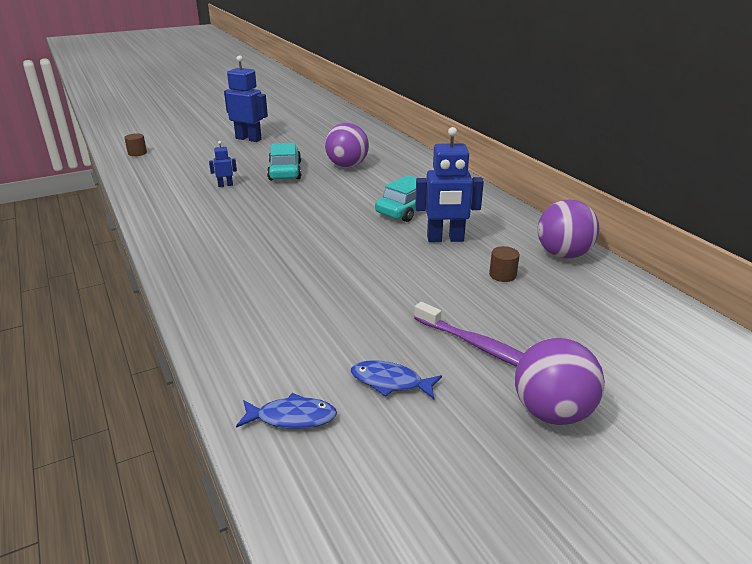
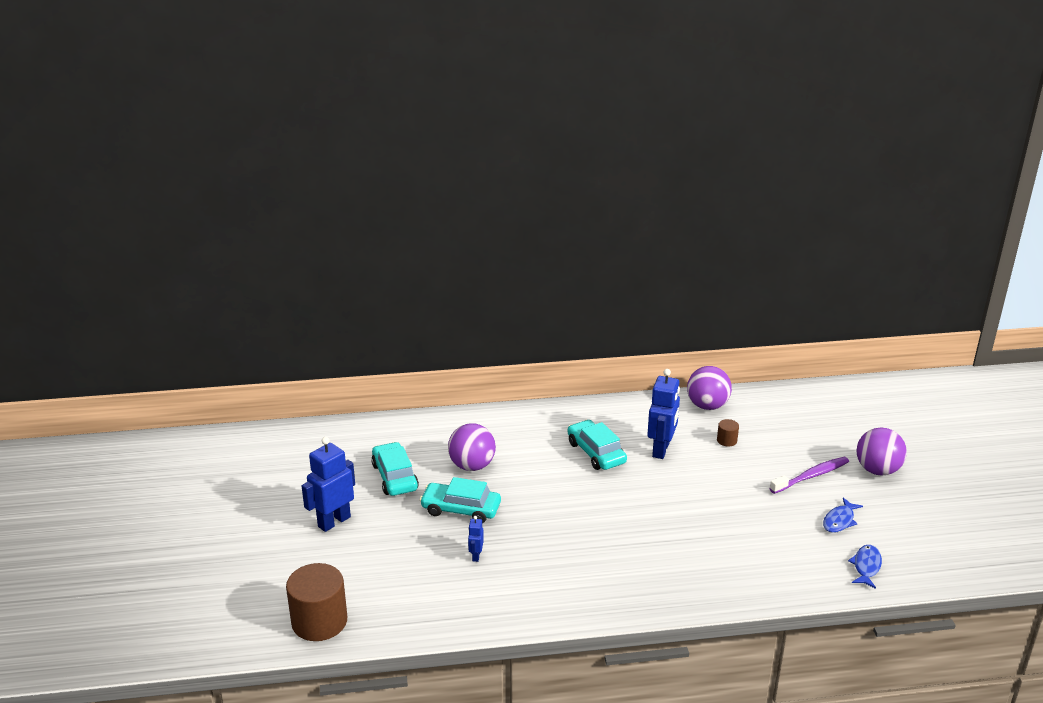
camera: 70 degrees left, 0 degrees up
brown cylinder [124,133,147,156] -> brown cylinder [286,563,347,641], size x2.24
none -> turquoise car [371,442,419,496]

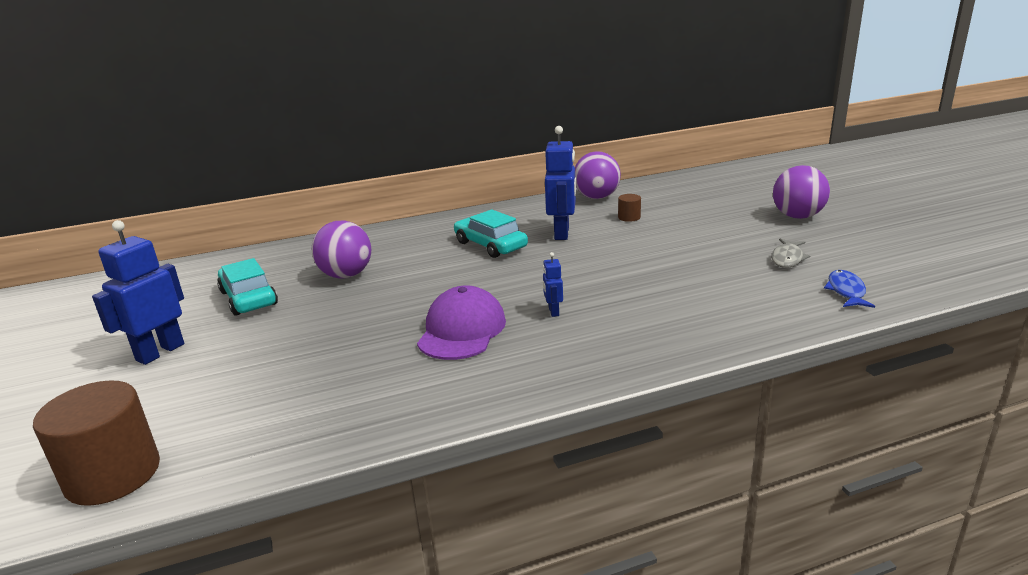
camera: 10 degrees left, 5 degrees down
turquoise car [420,477,501,523] -> none
blue robot [468,516,484,562] -> blue robot moved to [543,252,563,317]
purple toothbrush [769,457,849,494] -> none
blue fish [823,498,863,533] -> grey fish [771,238,810,268]
none -> purple cap [417,286,506,360]

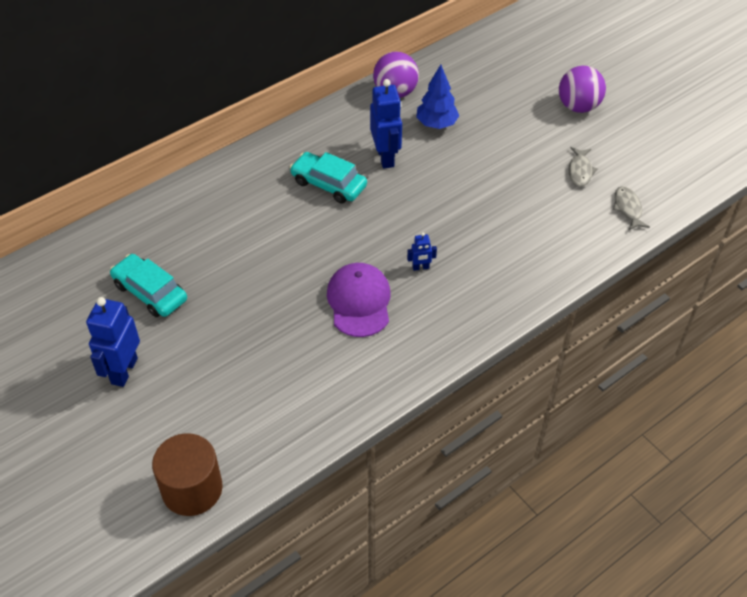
camera: 20 degrees left, 25 degrees up
purple ball [312,221,371,278] -> none
blue robot [543,252,563,317] -> blue robot turned 75 degrees counterclockwise [407,232,437,271]
brown cylinder [618,194,641,222] -> blue tree [416,65,459,129]
blue fish [824,270,875,308] -> grey fish [613,186,650,230]

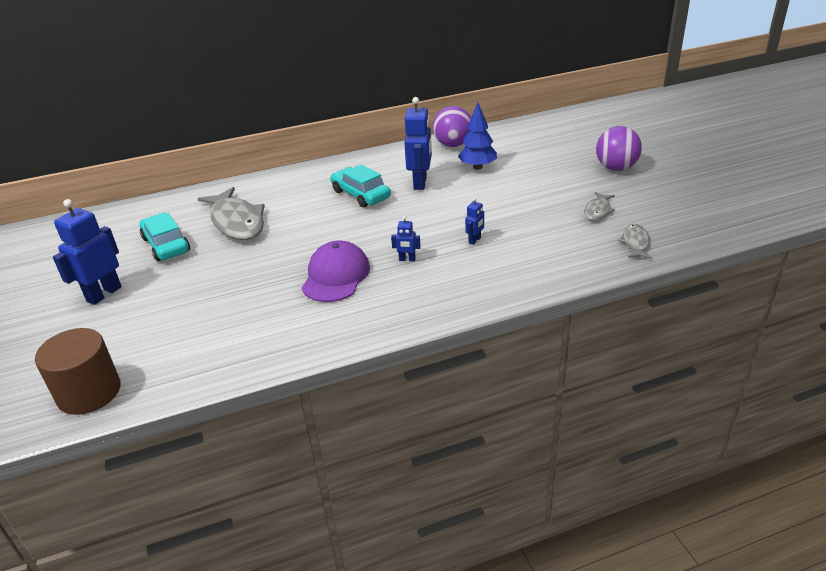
camera: 20 degrees right, 15 degrees down
none -> grey fish [197,187,265,240]
none -> blue robot [465,197,484,245]

